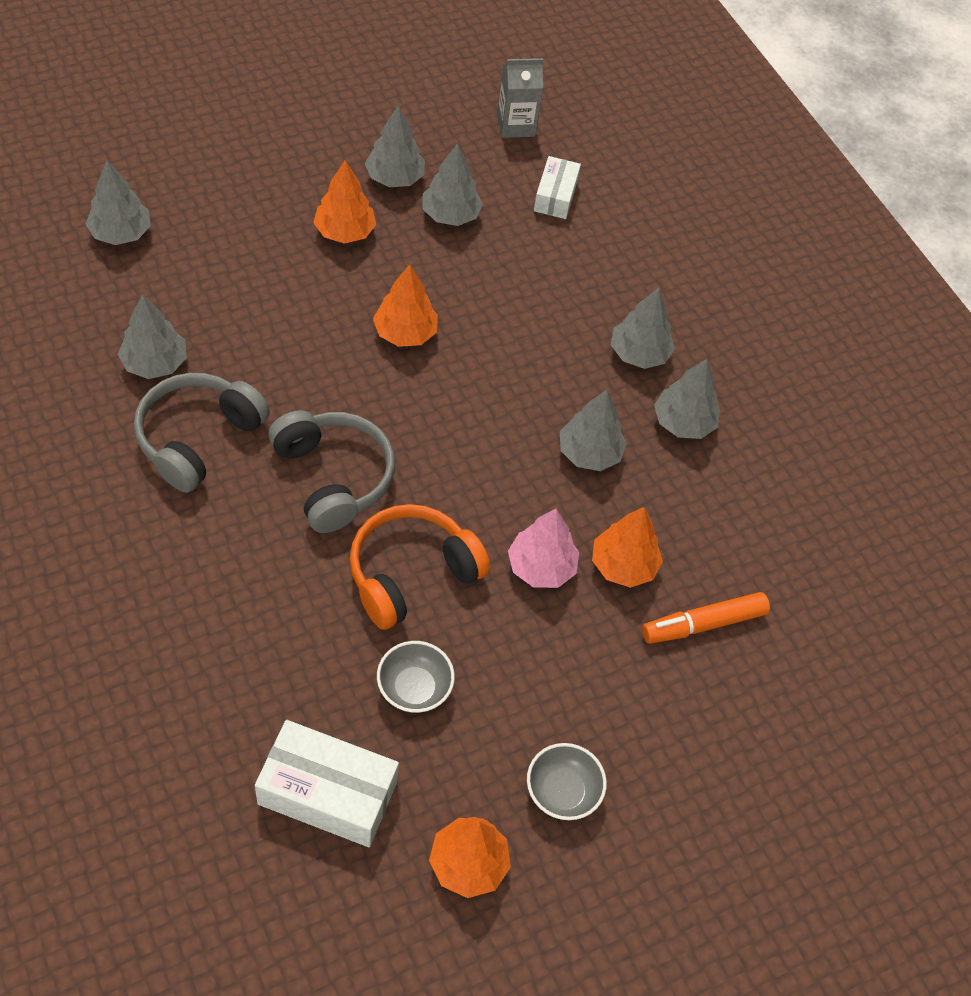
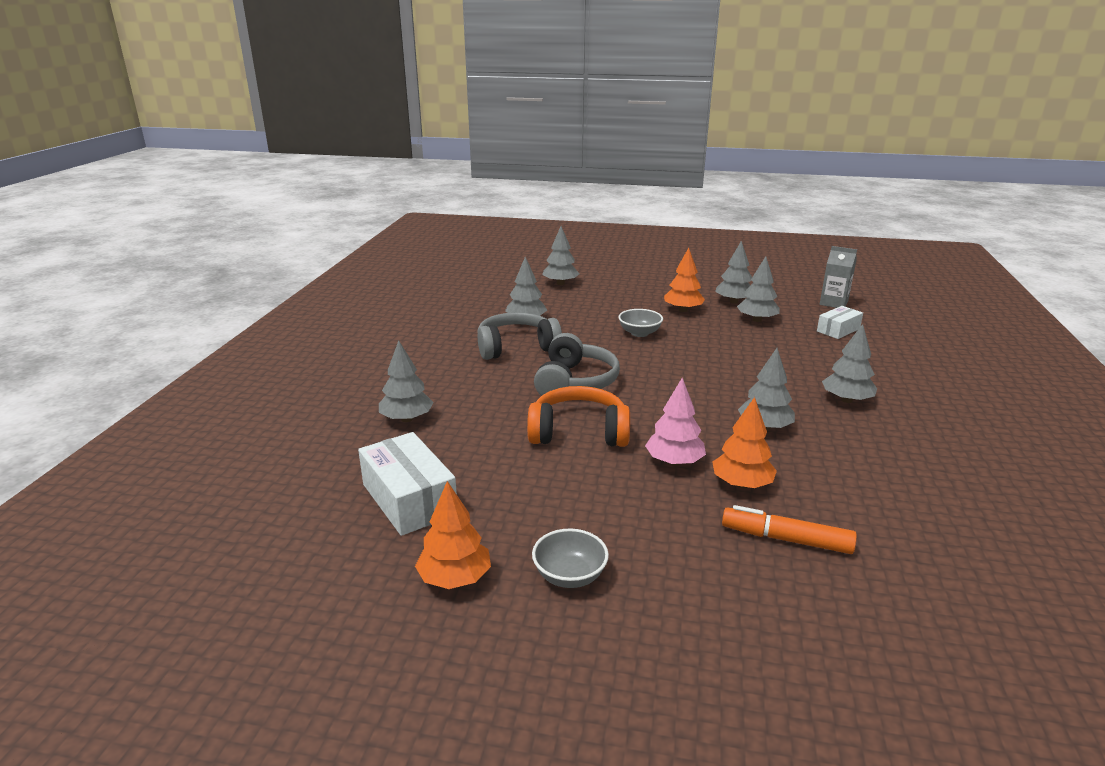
camera: 45 degrees right, 30 degrees down
orange tree [373,264,438,347] -> none
grey bowl [377,641,455,713] -> grey bowl moved to [618,309,663,337]
grey tree [654,359,720,439] -> grey tree moved to [379,340,434,422]

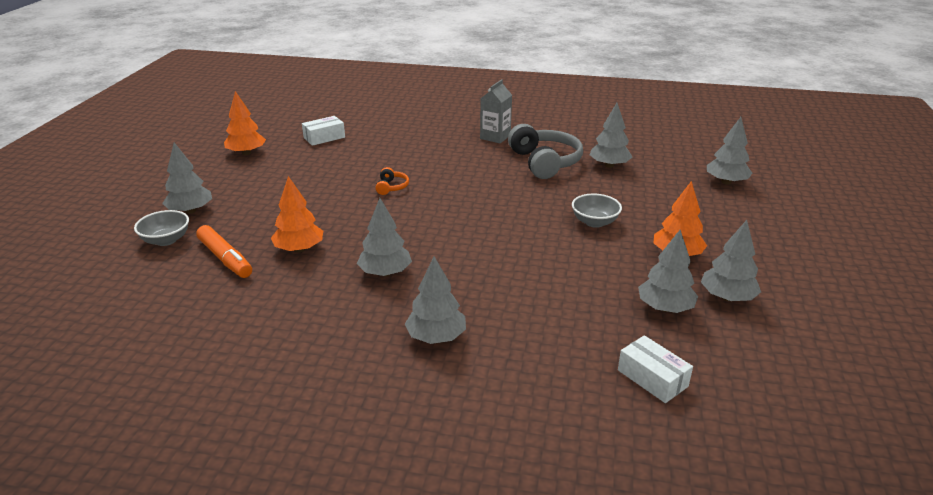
camera: 90 degrees right, 5 degrees up
white box [358,432,457,536] -> white box [302,116,345,146], size x0.60
grey tree [379,340,434,422] -> grey tree moved to [162,143,212,214]
orange headphones [527,386,630,447] -> orange headphones [375,167,409,195], size x0.45
grey bowl [532,528,609,588] -> grey bowl moved to [134,210,189,246]
grey headphones [534,333,620,396] -> none
pink tree [645,378,706,466] -> none
orange marker [722,505,857,554] -> orange marker turned 120 degrees clockwise [196,225,252,278]
grey carton [820,246,857,308] -> grey carton moved to [480,79,512,144]

